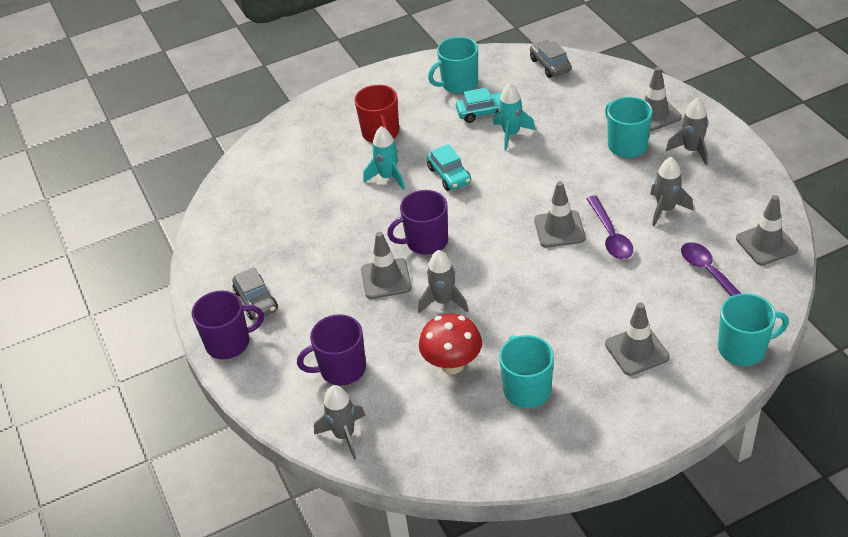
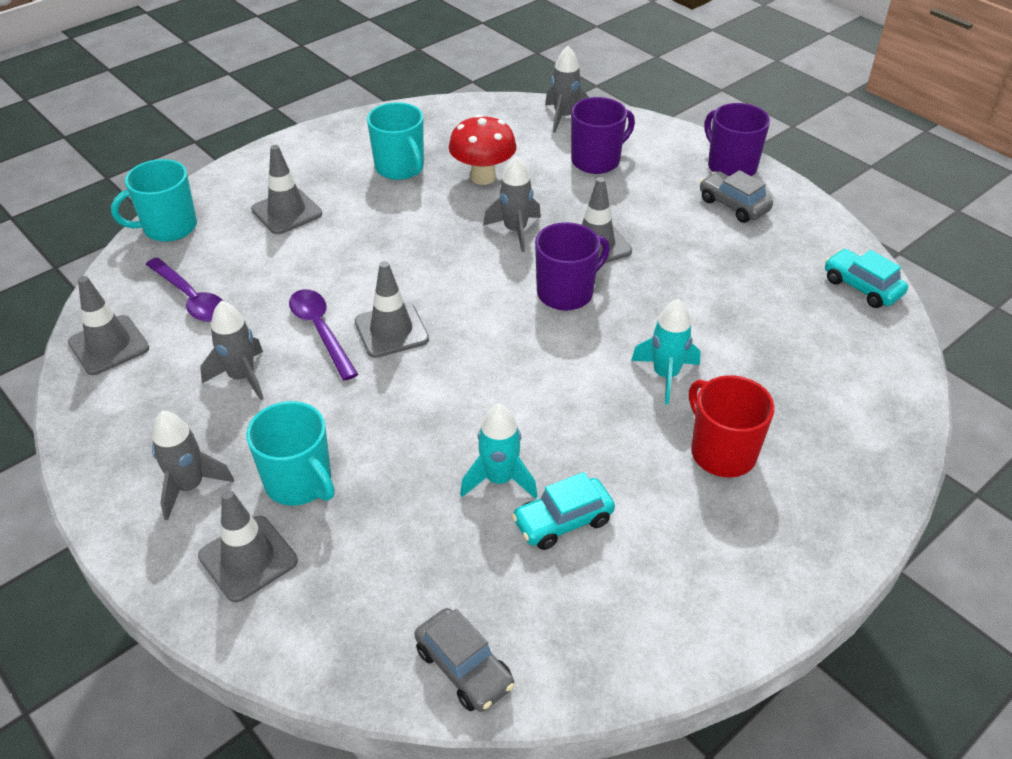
camera: 160 degrees right, 0 degrees up
purple mug [192,291,264,359] -> purple mug turned 90 degrees clockwise [705,103,770,176]
turquoise car [427,144,471,191] -> turquoise car moved to [825,249,908,308]
turquoise mug [428,37,478,94] -> none

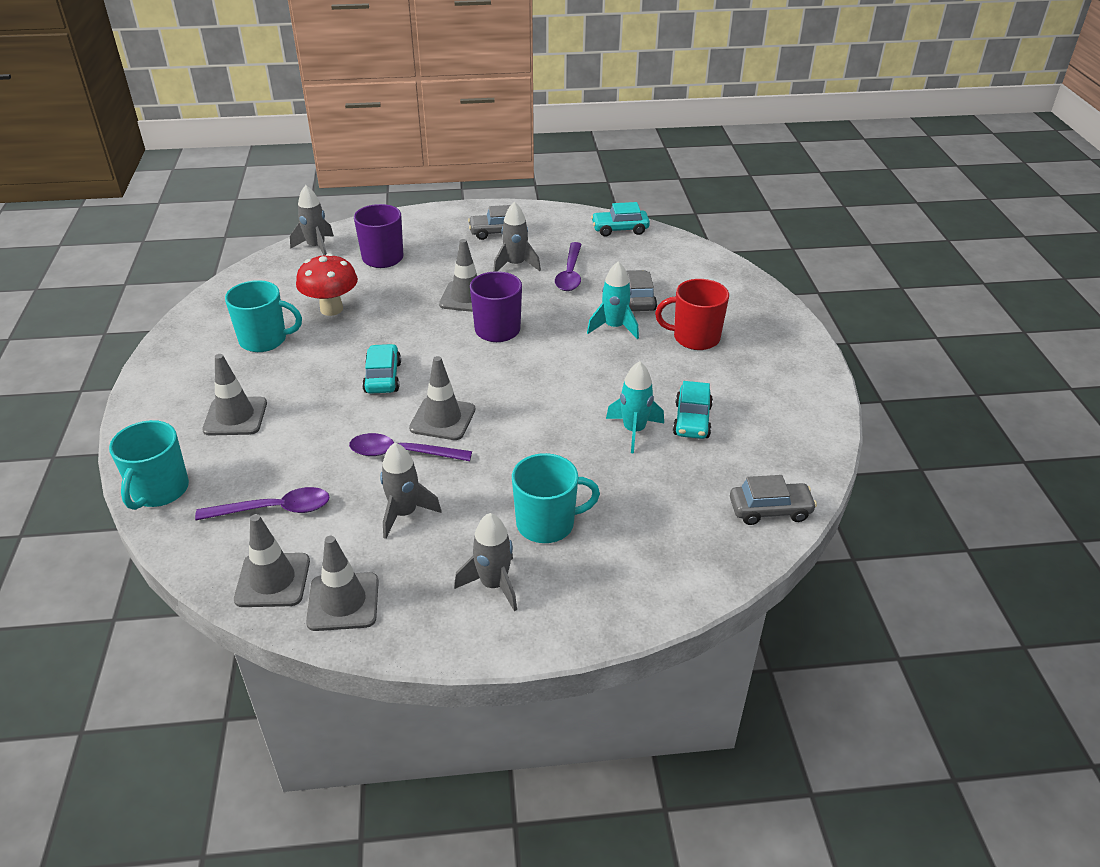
camera: 55 degrees left, 5 degrees down
grey traffic cone [198,490,298,602] -> grey traffic cone moved to [306,536,379,631]
grey rocket [483,156,541,252] -> grey rocket moved to [493,202,541,272]
purple mug [705,103,770,176] -> none
none -> turquoise car [362,344,401,394]
none -> purple spoon [555,242,582,291]
none -> grey car [626,270,657,311]

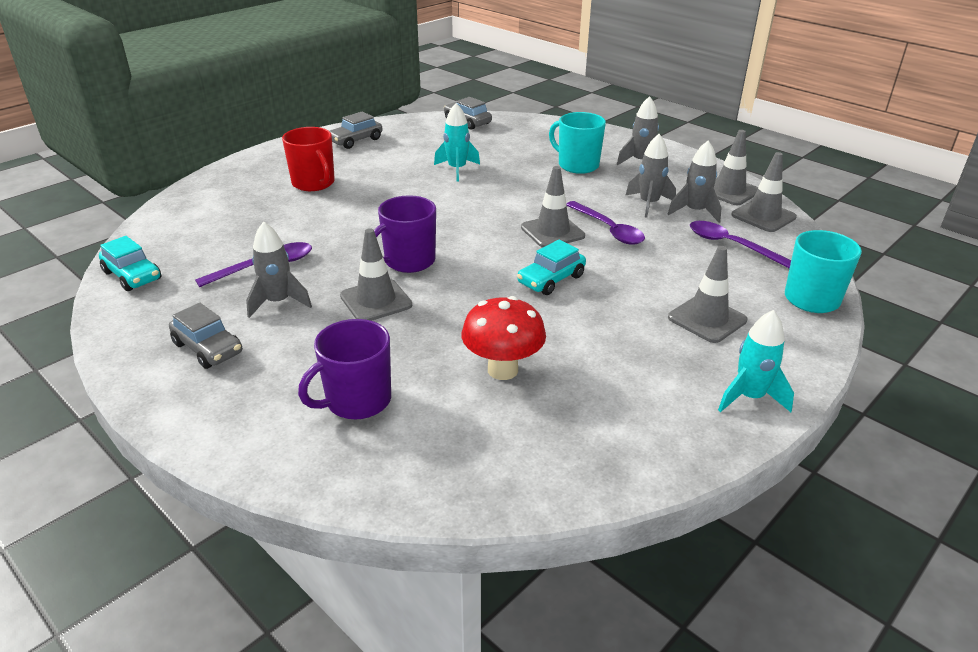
camera: 130 degrees left, 5 degrees down
turquoise mug [225,280,302,352] -> none
grey rocket [290,185,334,255] -> grey rocket moved to [668,141,722,223]
turquoise rocket [587,261,639,339] -> turquoise rocket moved to [718,310,794,412]
grey car [626,270,657,311] -> grey car moved to [330,111,382,149]
turquoise car [673,381,713,439] -> none

